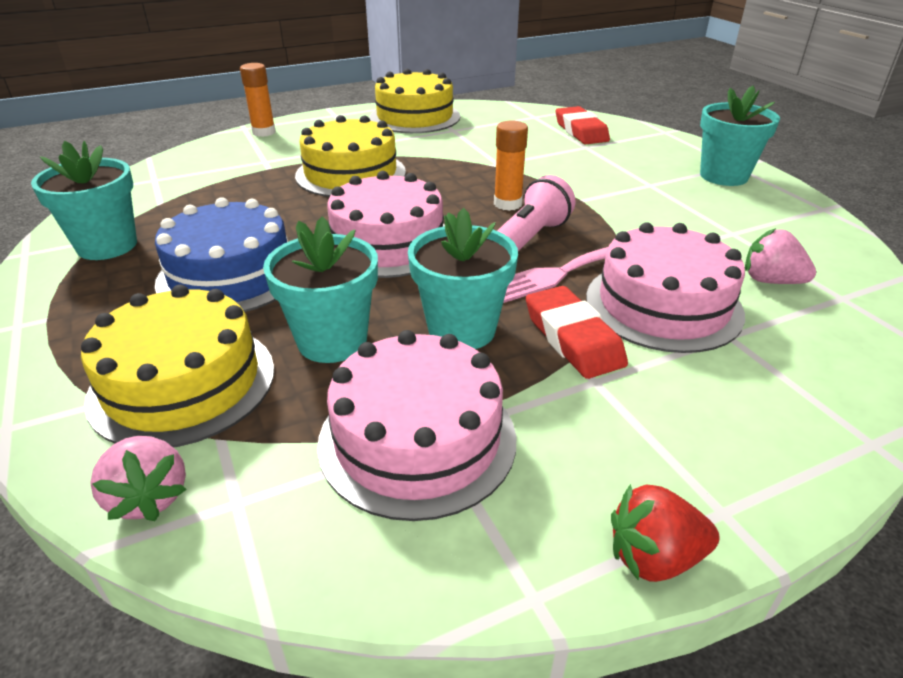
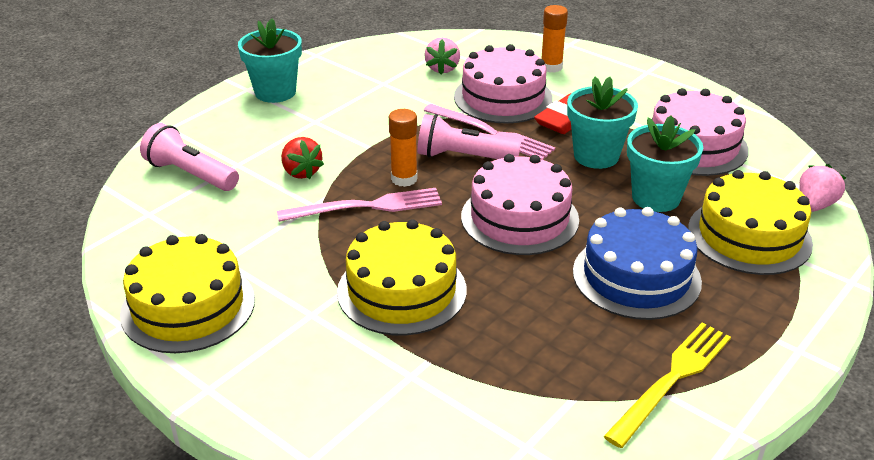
camera: 115 degrees left, 0 degrees up
turquoise flower pot [31,141,137,260] -> yellow fork [604,322,731,448]
orange glue stick [240,63,276,137] -> orange glue stick moved to [541,5,568,73]
red eraser [556,106,610,144] -> pink flashlight [140,123,239,191]
red strawberry [611,484,720,582] -> red strawberry moved to [281,137,324,179]
none -> pink fork [277,188,442,222]

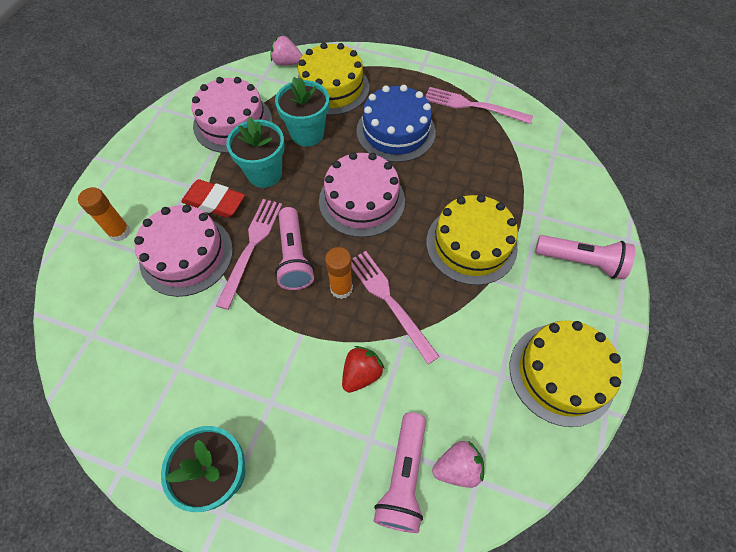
camera: 110 degrees left, 25 degrees up
pink strawberry [424,37,460,74] -> pink strawberry moved to [432,441,484,488]
yellow fork [604,322,731,448] -> pink fork [426,87,533,124]
none -> pink flashlight [535,235,635,279]

